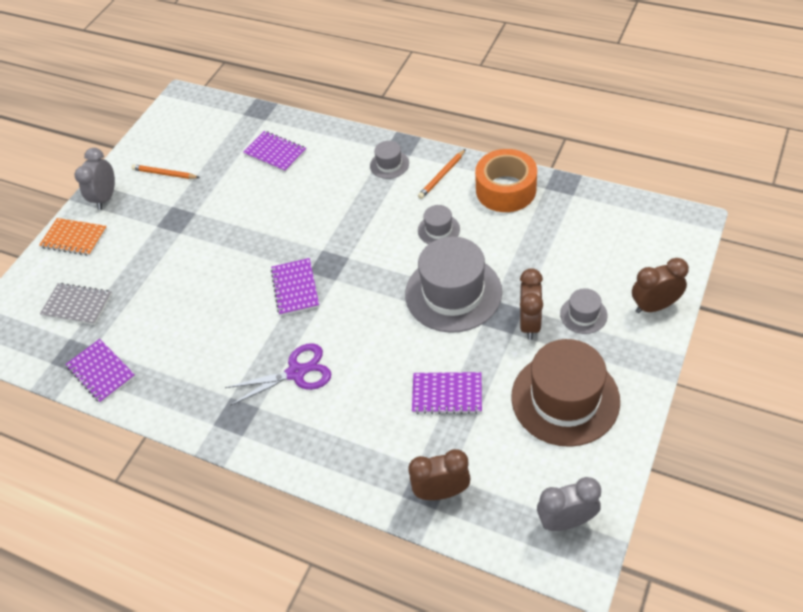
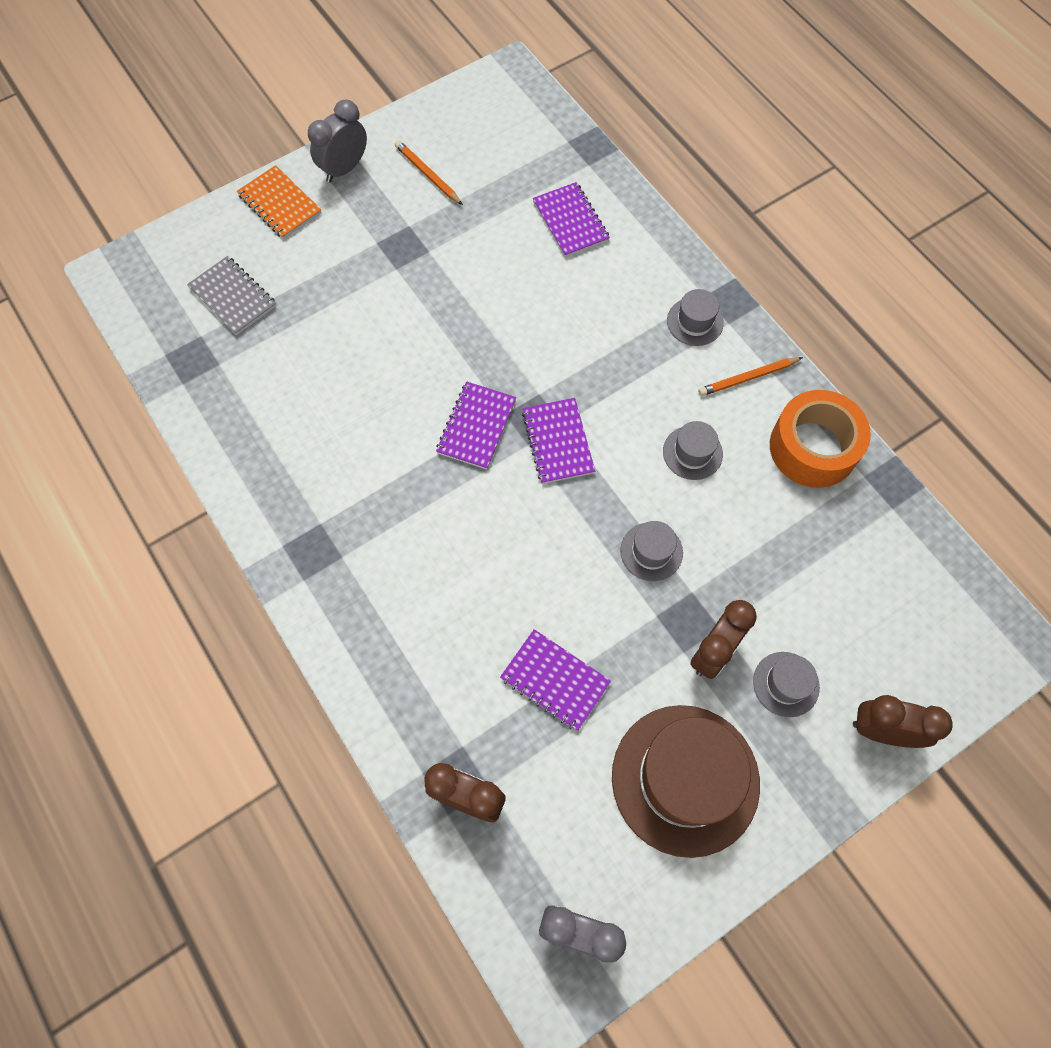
camera: 25 degrees right, 15 degrees up
purple notebook [65,339,136,403] -> purple notebook moved to [522,398,595,484]
purple scissors [225,343,331,406] -> none
grey hat [405,236,502,333] -> grey hat [620,521,683,581], size x0.46

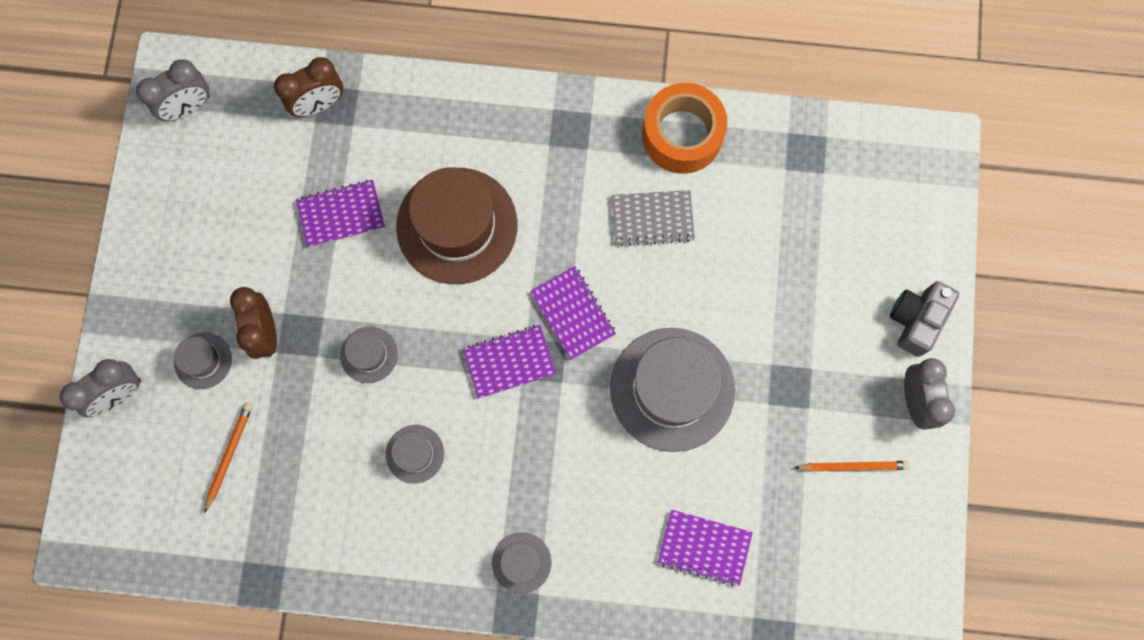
camera: 130 degrees right, 10 degrees up
grey notebook [187,256,276,335] -> grey notebook moved to [611,190,695,246]
orange notebook [237,165,322,239] -> grey camera [890,281,959,357]
purple notebook [522,398,595,484] -> purple notebook turned 45 degrees counterclockwise [463,325,556,399]
brown hat [612,705,760,858] -> brown hat moved to [396,167,518,284]
orange pencil [698,357,803,396] -> orange pencil moved to [204,403,253,513]
orange tape [770,390,871,488] -> orange tape moved to [642,83,728,174]
brown clock [853,695,953,748] -> grey clock [60,359,141,417]
none -> grey hat [610,328,735,452]

